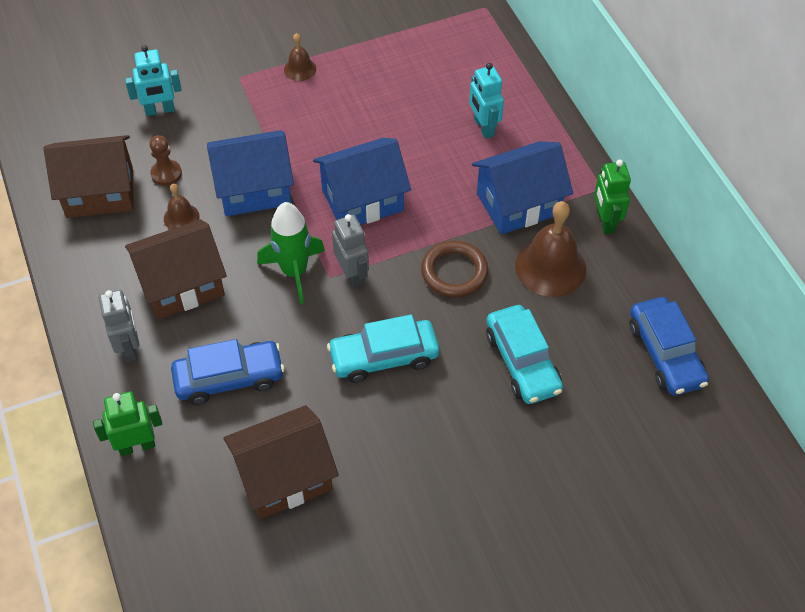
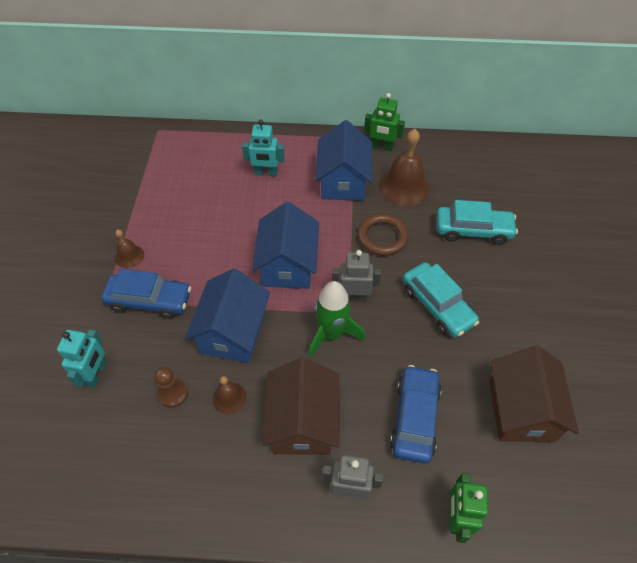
camera: 65 degrees left, 0 degrees up
brown house [44,135,134,218] -> none
turquoise car [327,314,439,383] -> turquoise car turned 45 degrees counterclockwise [403,262,479,338]
blue car [629,297,709,395] -> blue car moved to [101,269,191,319]

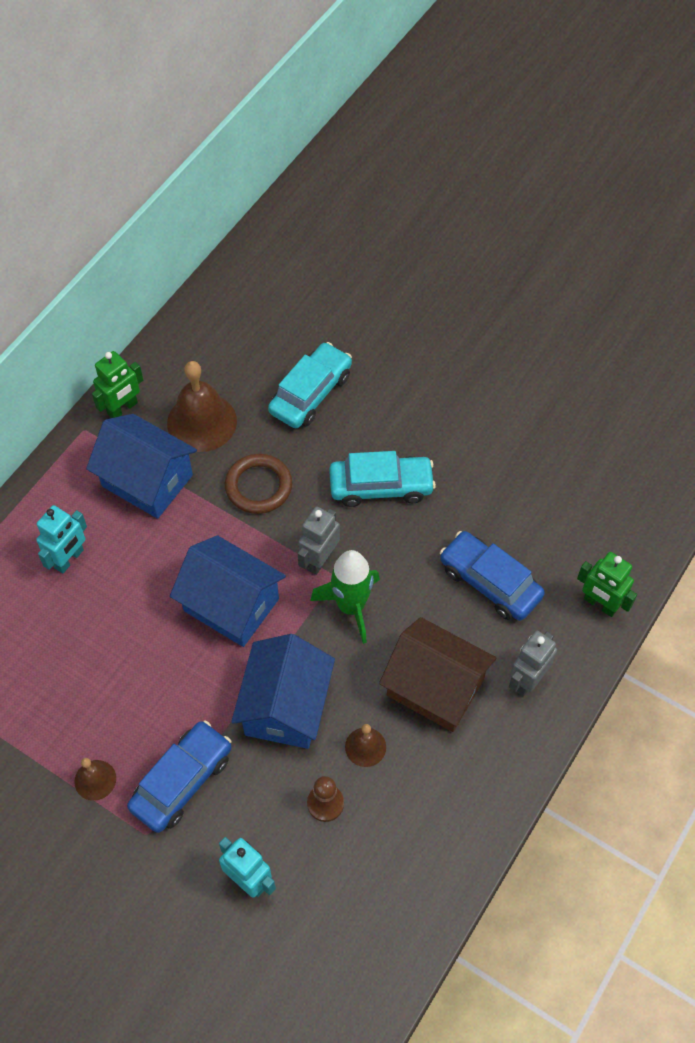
camera: 60 degrees left, 5 degrees up
blue house [185,268,270,363] -> blue house turned 60 degrees clockwise [231,634,335,749]
brown house [489,346,579,442] -> none

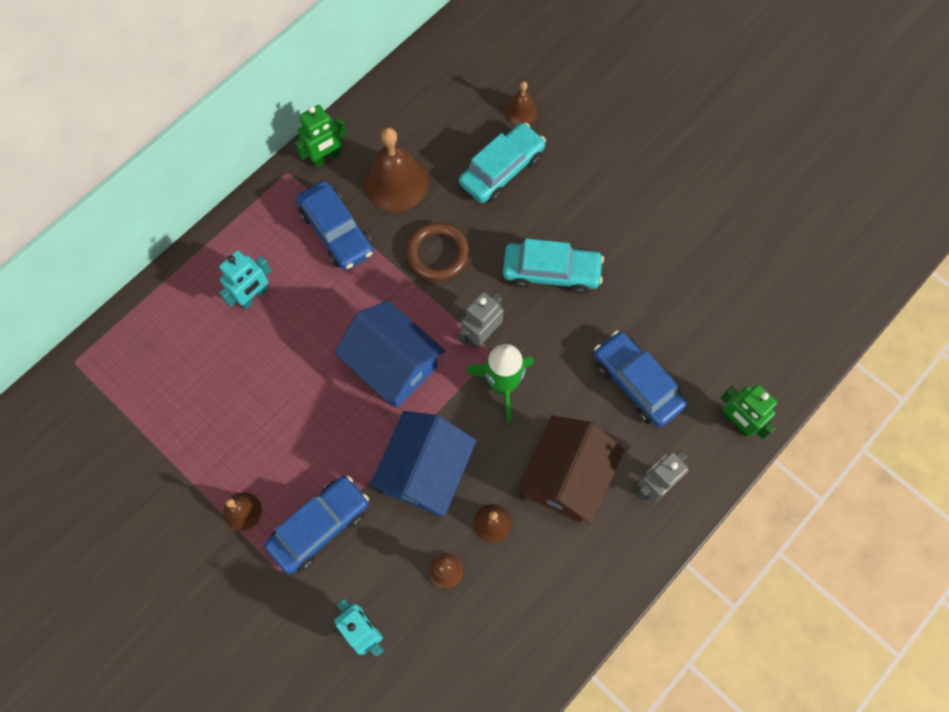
camera: 10 degrees right, 10 degrees up
blue house [86,414,197,519] -> blue car [296,181,373,270]
brown house [379,617,496,732] -> brown house turned 75 degrees clockwise [517,416,625,524]
none -> brown bell [505,81,538,125]

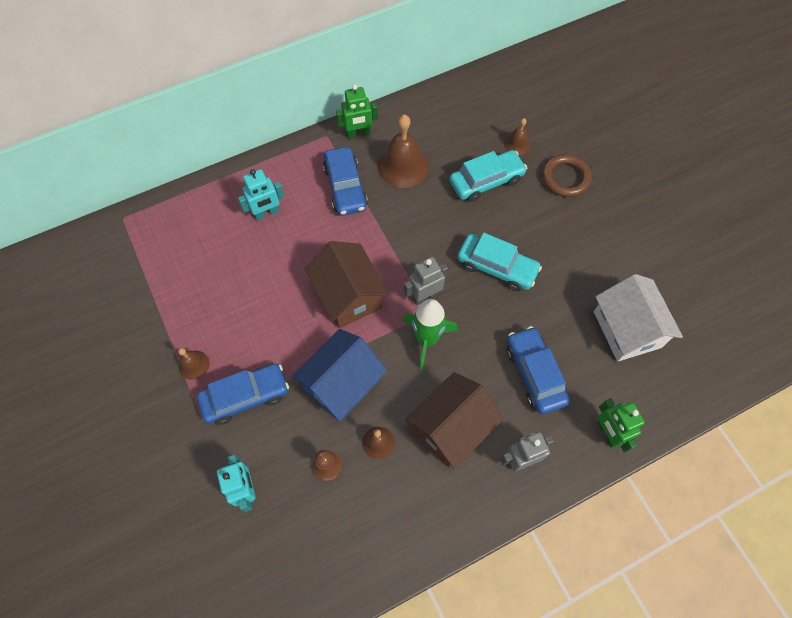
camera: 20 degrees right, 5 degrees down
blue house [334,301,445,407] -> brown house [305,241,389,328]
brown ring [406,222,470,281] -> brown ring moved to [542,154,592,197]
none -> white house [594,274,683,362]

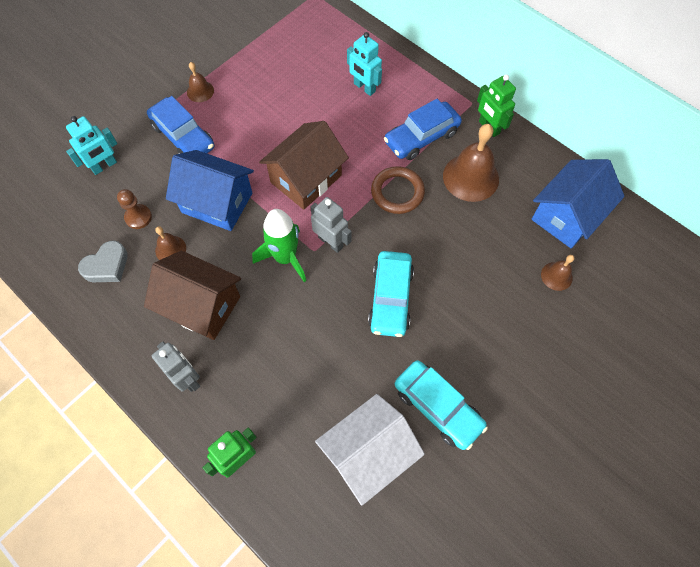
camera: 70 degrees right, 0 degrees up
turquoise car [449,150,527,202] -> turquoise car moved to [395,360,488,450]
blue car [506,326,569,414] -> none
brown ring [542,154,592,197] -> brown ring moved to [371,166,425,214]
none -> grey heart [78,240,128,282]
none -> blue house [531,159,625,249]

